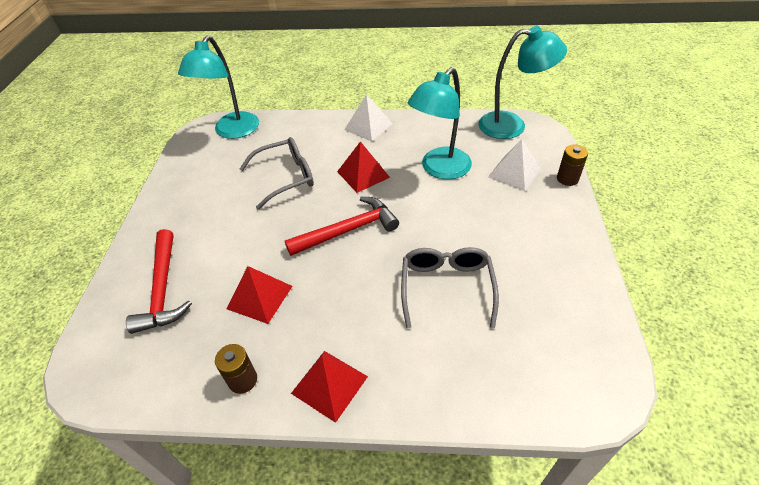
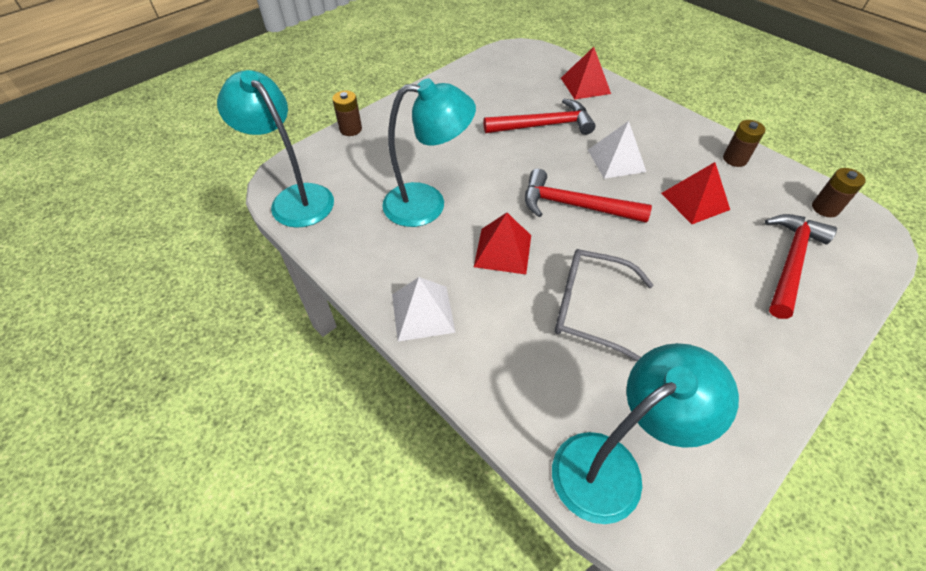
camera: 140 degrees left, 5 degrees up
red pyramid [291,351,368,423] -> red pyramid moved to [561,47,611,99]
grey glasses [401,247,499,328] -> red hammer [484,99,596,135]
white pyramid [488,139,541,191] -> white pyramid moved to [588,121,646,179]
none -> brown battery [812,168,866,217]

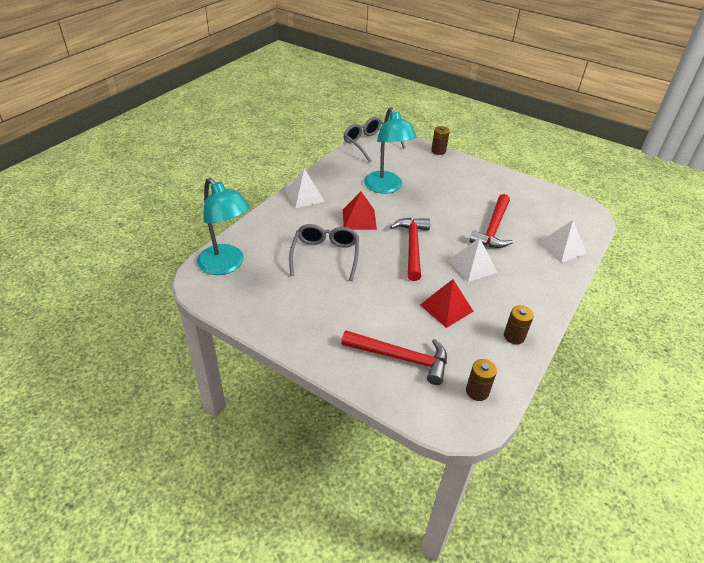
camera: 75 degrees right, 10 degrees down
turquoise lamp [217,70,334,228] -> grey glasses [344,117,406,163]
red hammer [484,99,596,135] -> red hammer turned 45 degrees clockwise [470,194,513,248]
red pyramid [561,47,611,99] -> white pyramid [538,220,587,263]

